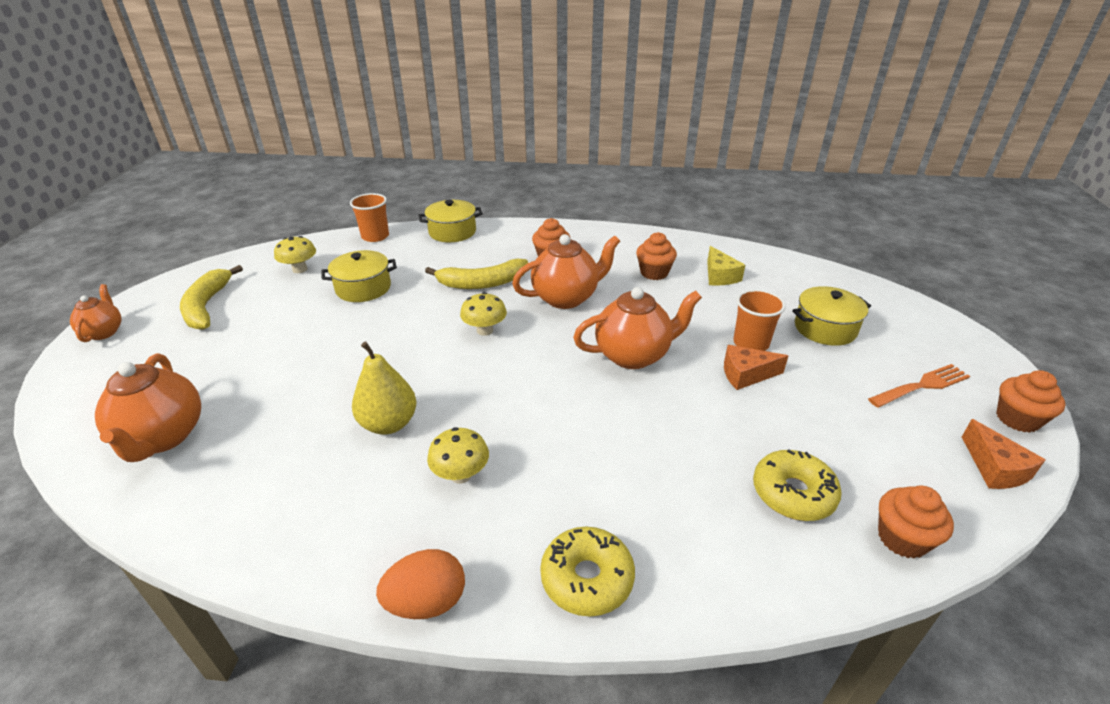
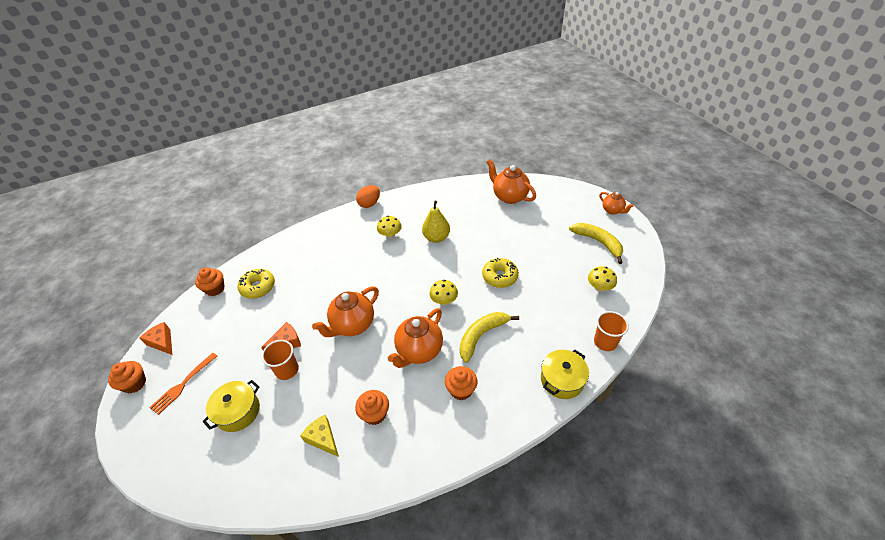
camera: 150 degrees right, 10 degrees up
yellow pot [321,250,397,302] -> none
yellow donut [540,527,635,617] -> yellow donut moved to [482,258,519,288]

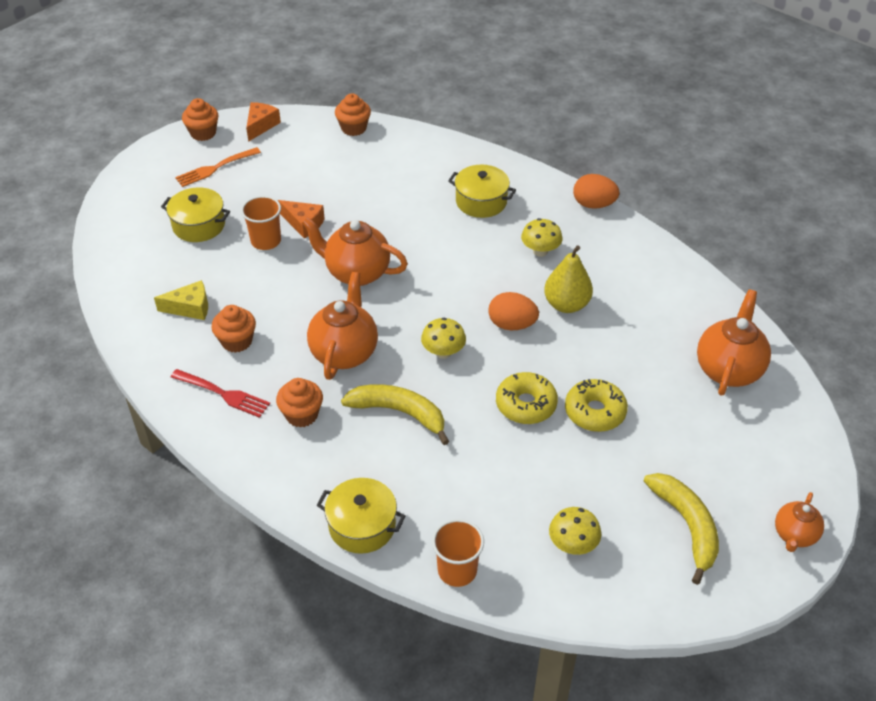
camera: 65 degrees right, 0 degrees up
orange fork [149,353,218,415] -> orange fork turned 45 degrees counterclockwise [175,147,261,187]
yellow donut [238,269,275,299] -> yellow donut moved to [565,379,628,432]
yellow cheese [300,415,339,457] -> yellow cheese turned 60 degrees clockwise [154,280,208,320]
orange teapot [388,308,443,368] -> orange teapot turned 90 degrees clockwise [307,272,378,380]
yellow banana [569,223,623,264] -> yellow banana turned 45 degrees counterclockwise [644,473,719,585]
none -> red fork [171,369,270,418]
none -> yellow pot [448,165,516,218]
none -> orange egg [488,292,539,330]

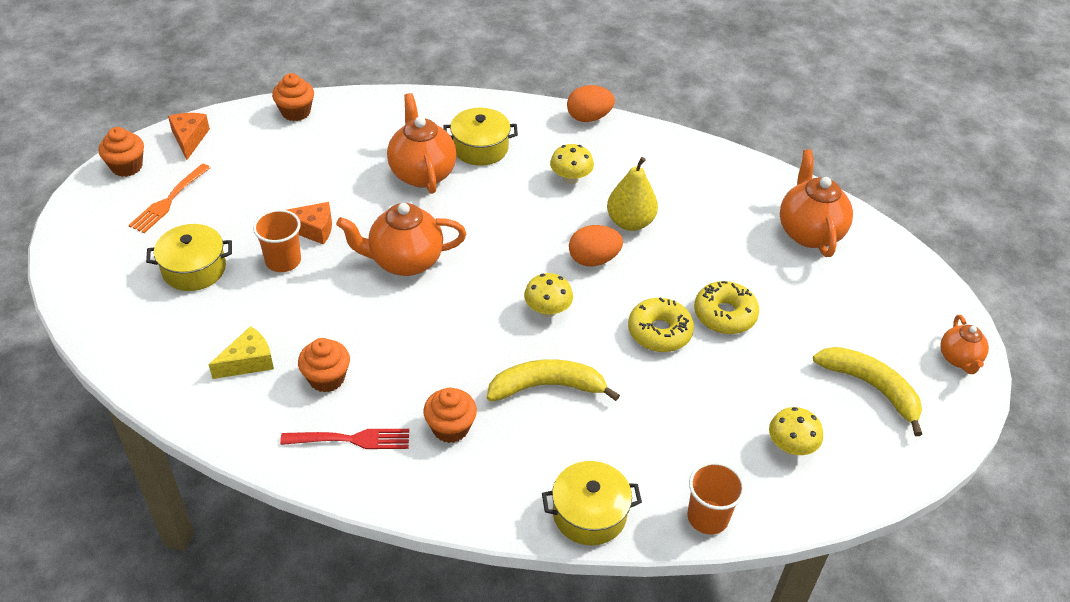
camera: 30 degrees left, 0 degrees up
orange teapot [307,272,378,380] -> orange teapot moved to [387,93,456,194]

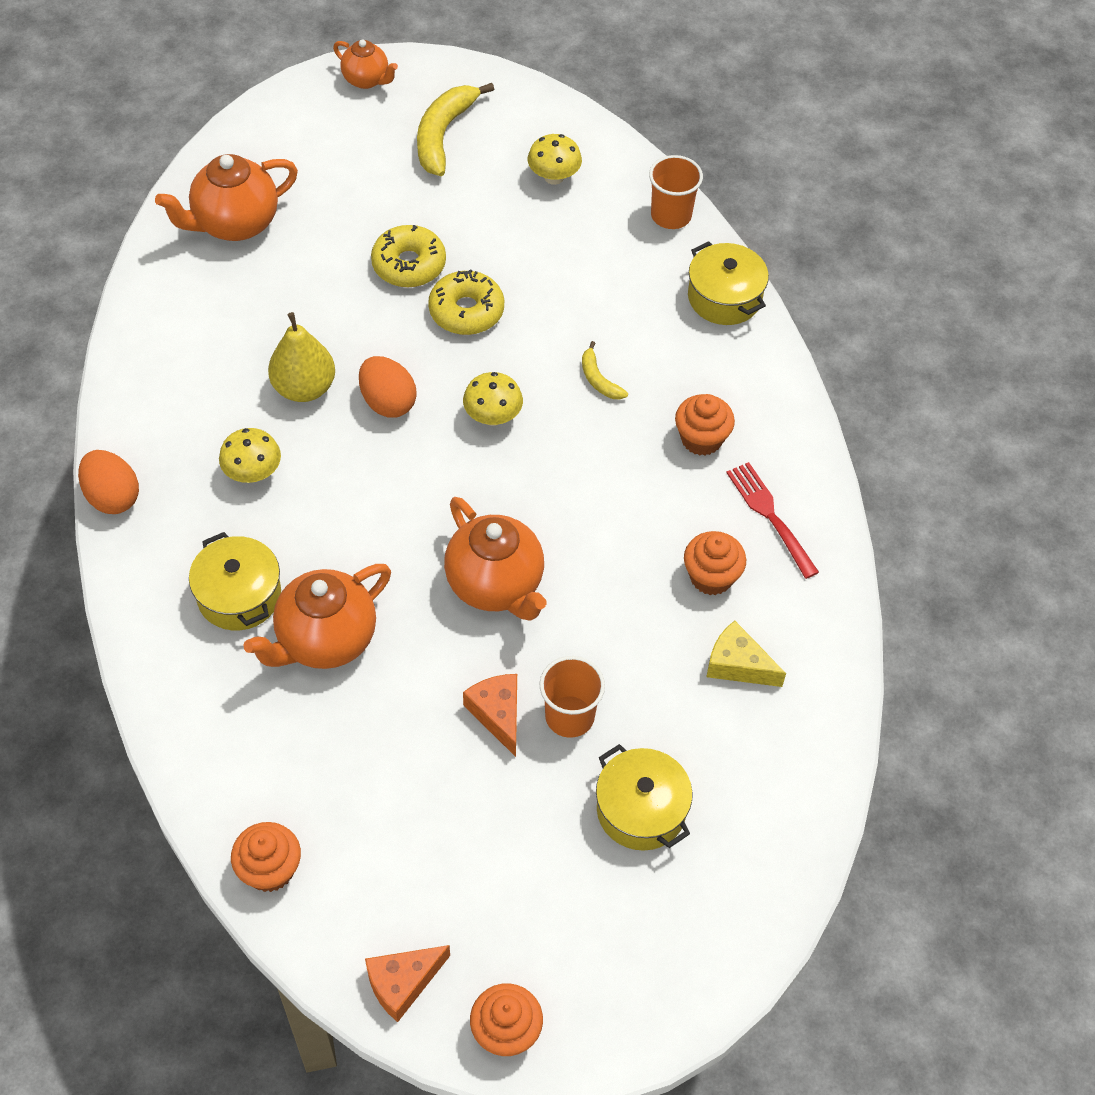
camera: 115 degrees left, 10 degrees up
orange fork [129,163,211,233] -> none
yellow banana [487,359,620,401] -> yellow banana [582,341,628,400], size x0.51
orange teapot [940,315,989,374] -> orange teapot turned 60 degrees clockwise [333,39,398,89]

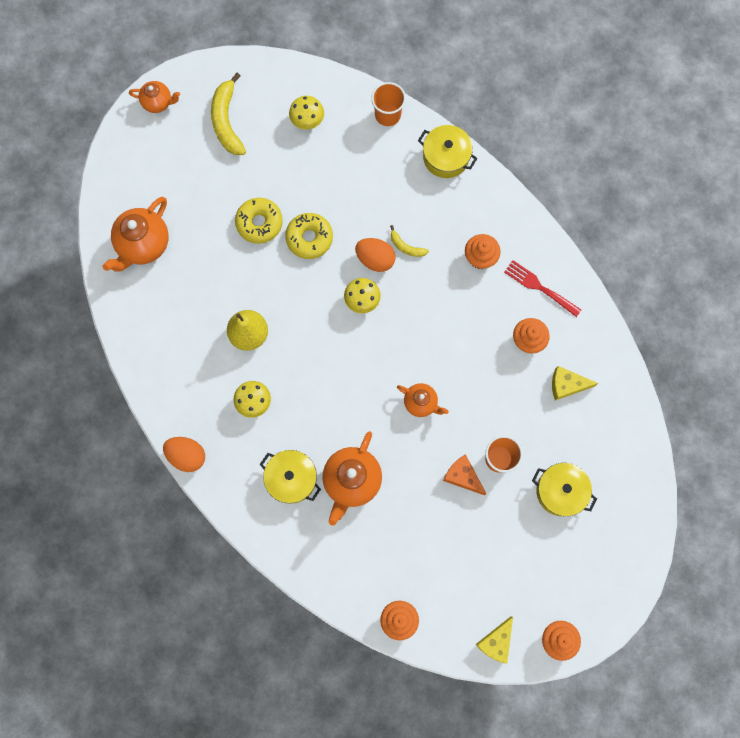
camera: 25 degrees left, 20 degrees up
orange egg [359,356,417,418] -> orange egg moved to [355,238,395,272]
orange cheese [365,945,450,1022] -> yellow cheese [475,616,513,664]
orange teapot [444,497,547,621] -> orange teapot [397,383,449,417], size x0.58

